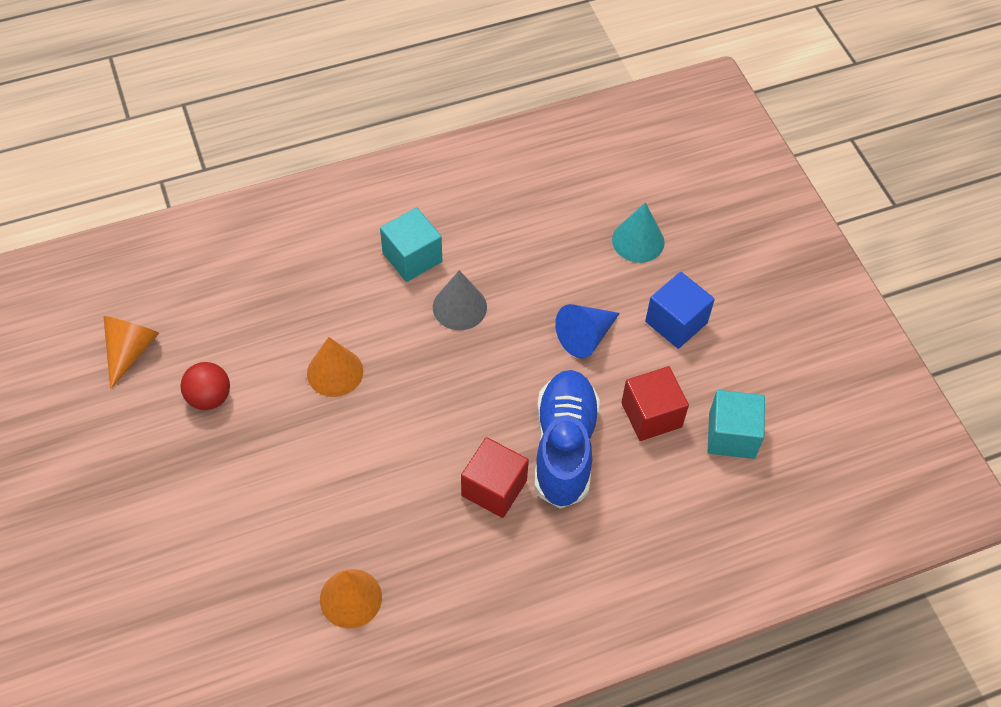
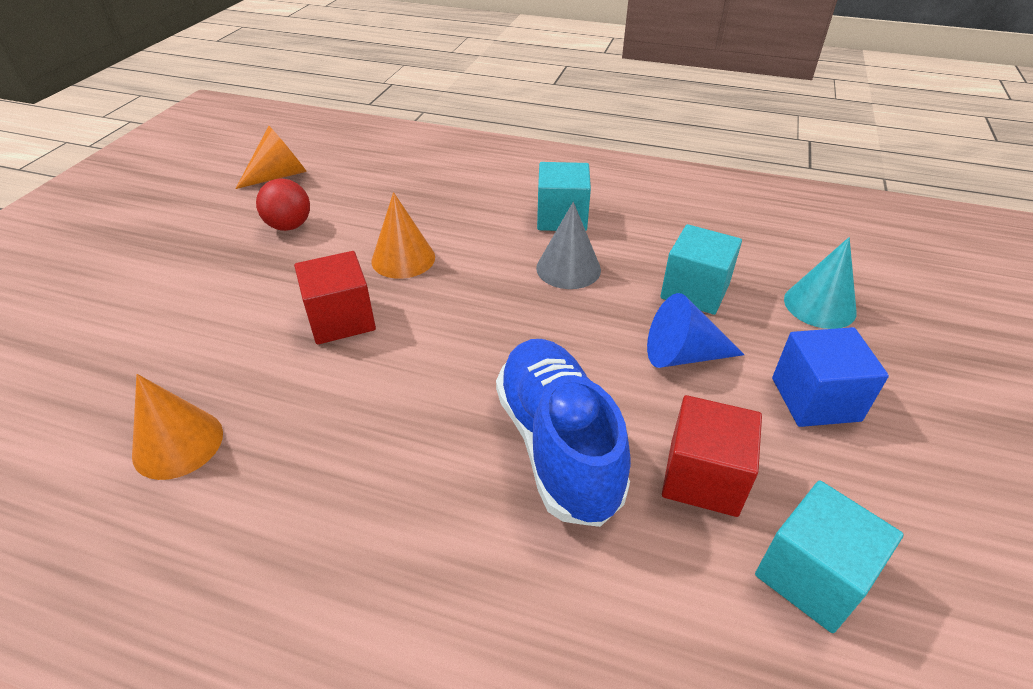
camera: 40 degrees right, 15 degrees down
red cube [461,437,529,518] -> red cube moved to [294,251,376,345]
blue shoe [534,370,600,509] -> blue shoe turned 60 degrees counterclockwise [496,339,631,527]
none -> turquoise cube [660,224,742,315]

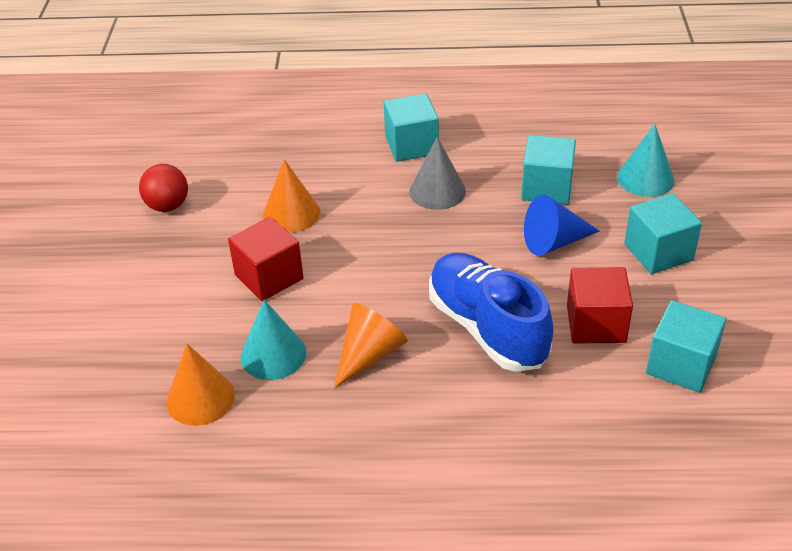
camera: 15 degrees left, 0 degrees up
orange cone [236,126,307,189] -> orange cone moved to [334,303,408,388]
blue cube [772,327,889,427] -> turquoise cube [624,193,702,274]
none -> turquoise cone [241,300,306,380]

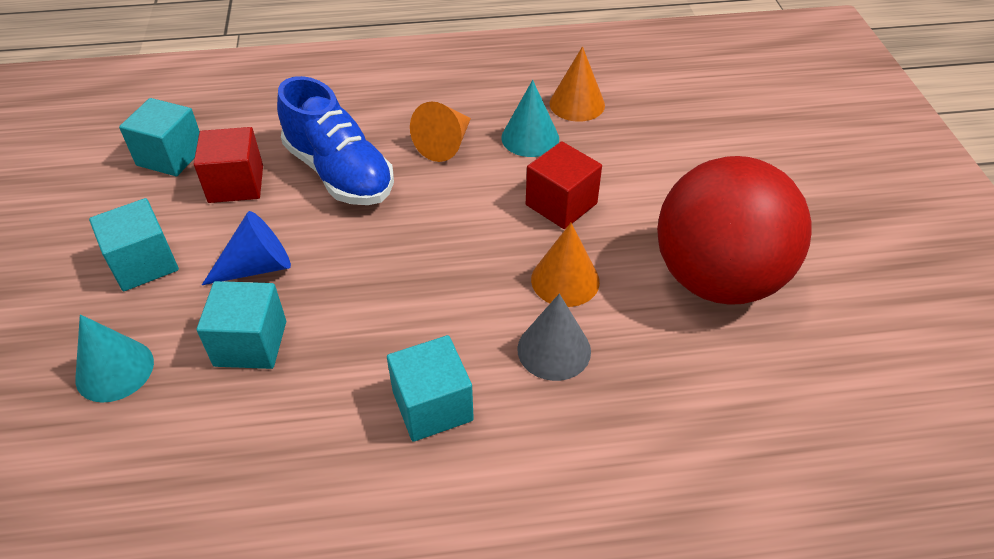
camera: 170 degrees right, 5 degrees up
red ball [139,164,188,212] -> red ball [657,156,811,305], size x2.42
grey cone [409,137,466,210] -> grey cone moved to [517,294,591,381]

